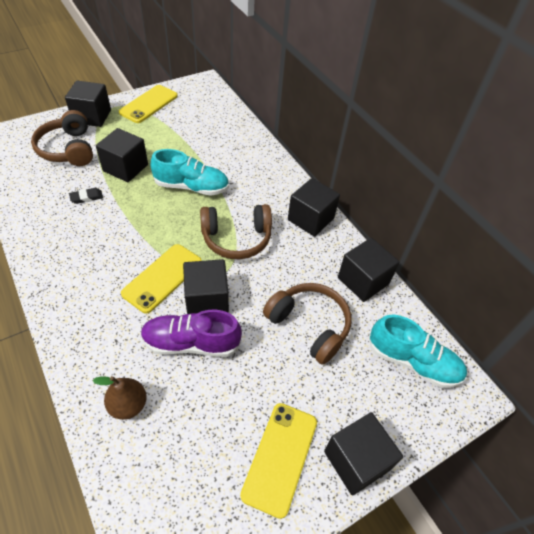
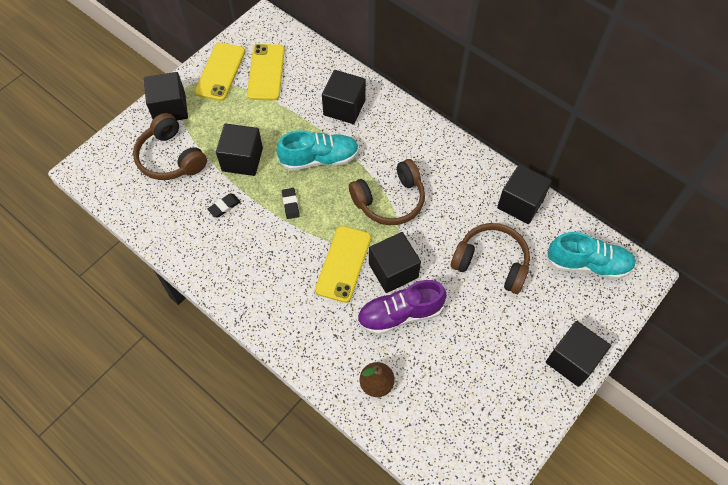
camera: 15 degrees left, 10 degrees up
yellow phone [240,403,317,519] -> yellow phone moved to [247,44,285,100]
black cube [288,178,340,237] -> black cube moved to [322,70,366,124]
none -> black eraser [282,188,300,219]

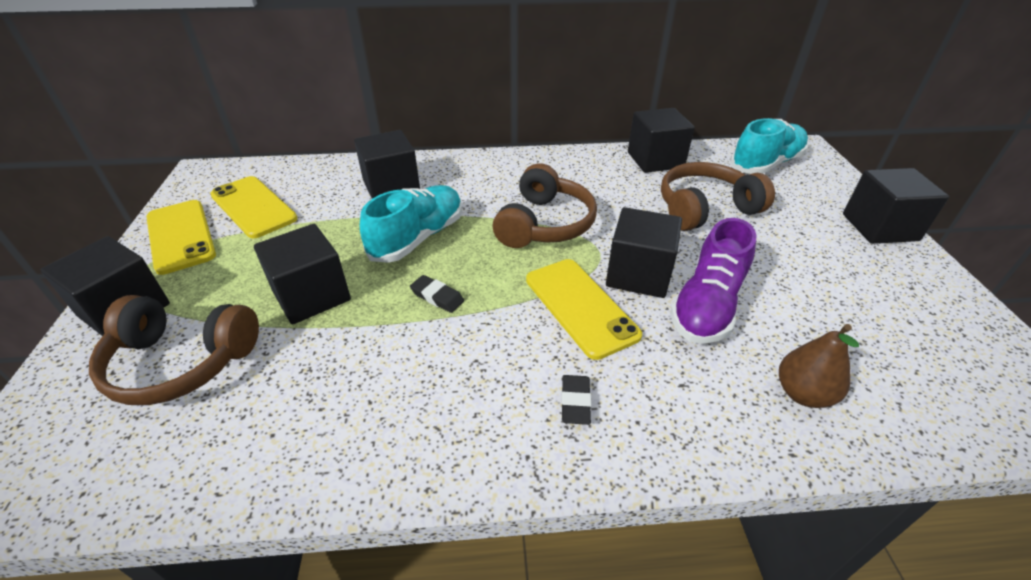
camera: 45 degrees left, 20 degrees down
black eraser [207,194,241,217] -> black eraser moved to [561,375,591,425]

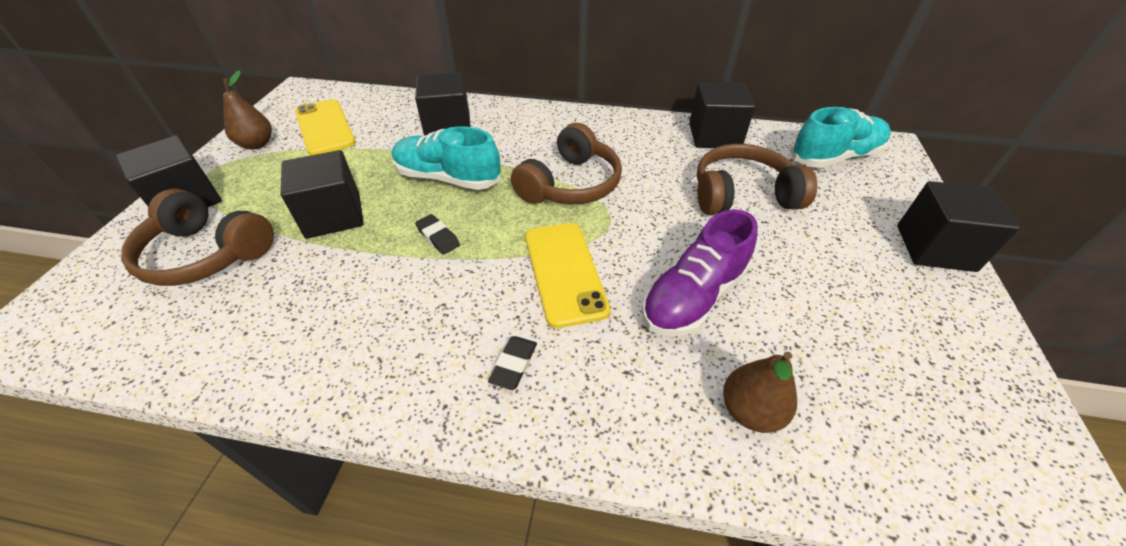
camera: 15 degrees right, 5 degrees up
yellow phone [146,200,216,275] -> brown pear [223,70,272,149]
turquoise shoe [360,185,462,263] -> turquoise shoe turned 120 degrees counterclockwise [392,126,501,190]
black cube [606,207,682,298] -> none

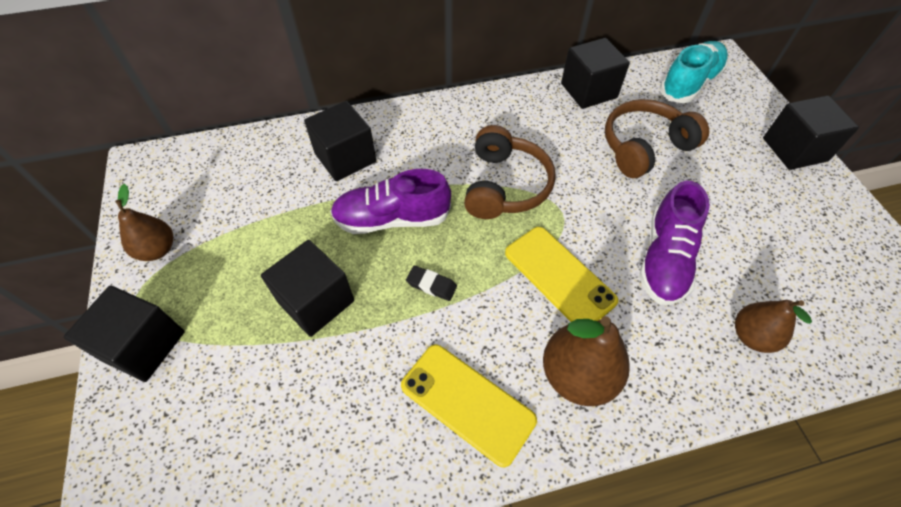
camera: 25 degrees left, 10 degrees up
brown headphones [121,189,274,286] -> none
yellow phone [295,99,356,155] -> yellow phone moved to [401,344,537,467]
turquoise shoe [392,126,501,190] -> purple shoe [330,169,451,234]
black eraser [488,336,537,390] -> brown pear [543,316,630,406]

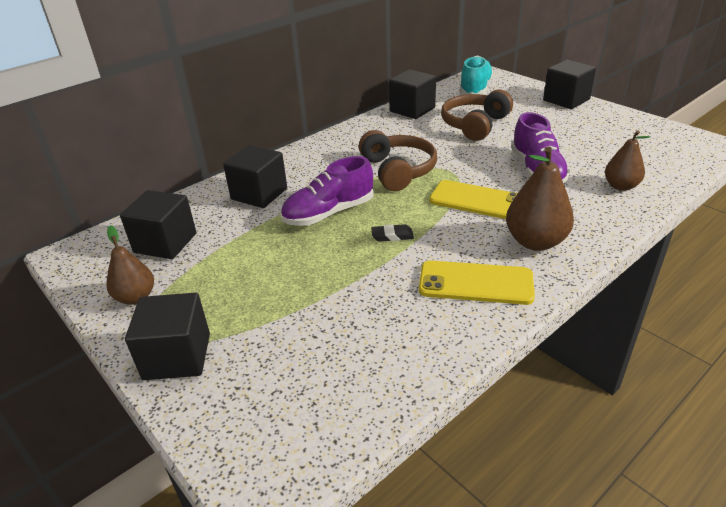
camera: 25 degrees left, 20 degrees down
black cube [261,240,354,337] -> black cube moved to [120,190,197,259]

